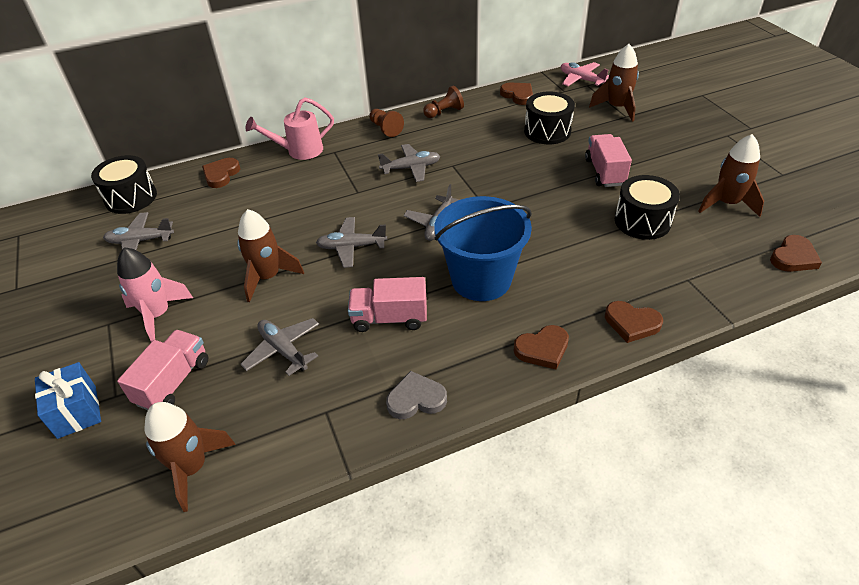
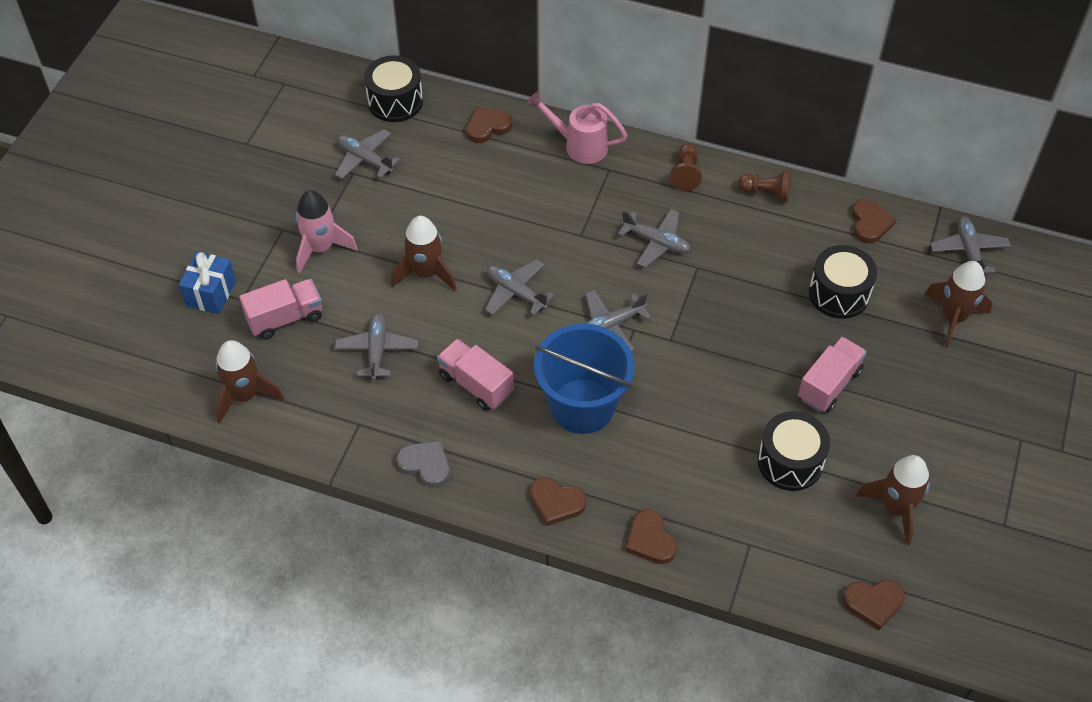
camera: 40 degrees right, 10 degrees up
pink plane [561,62,609,87] -> grey plane [930,216,1011,273]

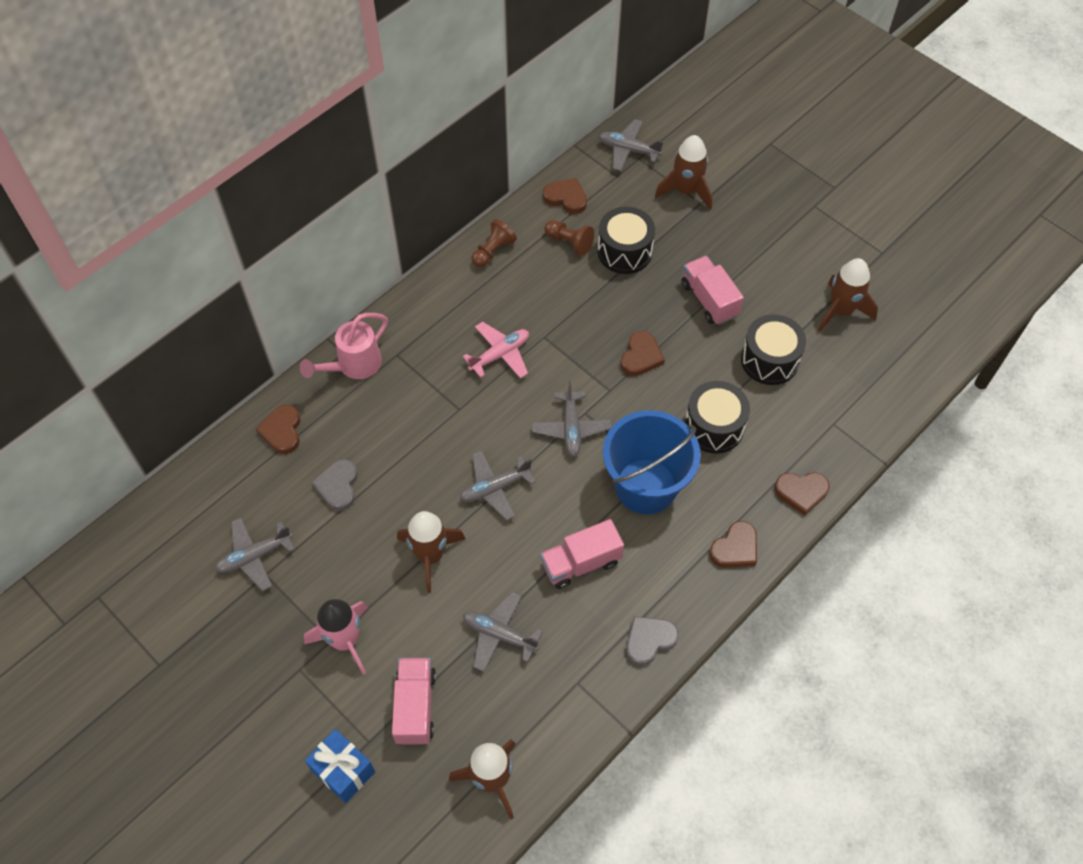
camera: 65 degrees left, 5 degrees up
black drum [364,55,423,122] -> black drum moved to [685,381,750,453]
grey plane [618,209,690,268] -> pink plane [463,322,529,378]
brown pawn [670,144,702,191] -> brown pawn moved to [545,220,594,256]
brown heart [843,580,905,630] -> brown heart moved to [621,331,665,376]
none -> grey heart [312,459,358,511]

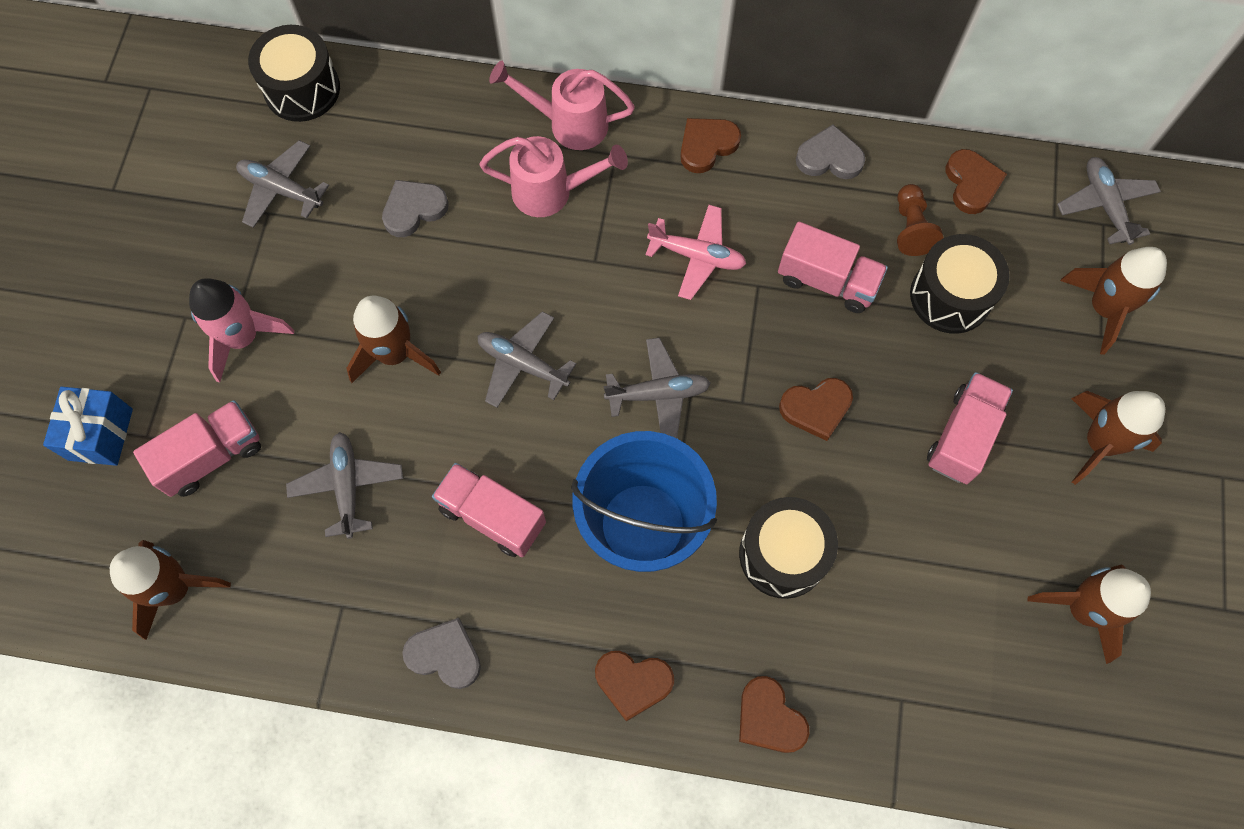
camera: 55 degrees right, 10 degrees up
brown heart [256,405,301,454] -> brown heart moved to [680,118,741,173]
brown pawn [471,219,517,267] -> grey heart [796,125,865,179]
grey plane [532,381,612,456] -> grey plane turned 150 degrees counterclockwise [604,338,711,438]
black drum [741,314,806,385] -> black drum moved to [248,25,340,122]
none -> pink watering can [479,136,628,217]
none -> pink truck [778,222,888,313]
none -> brown rocket [1071,391,1165,485]

